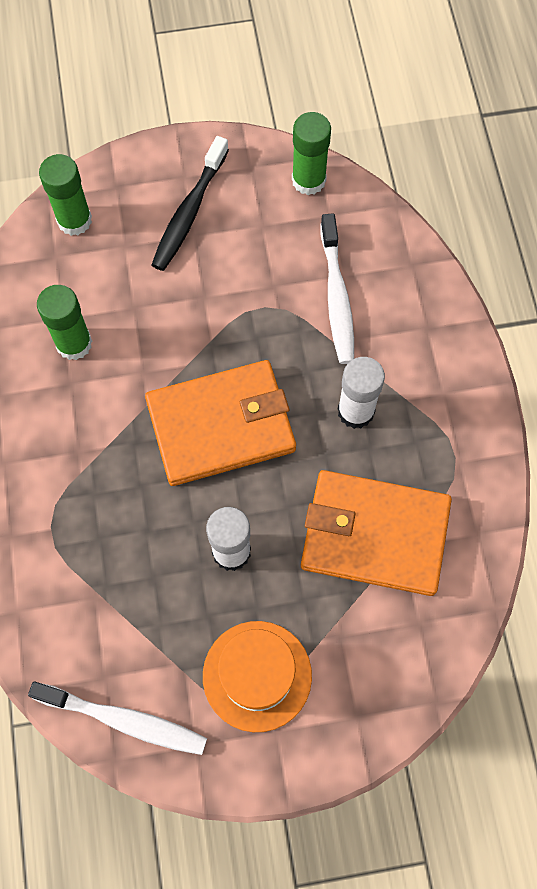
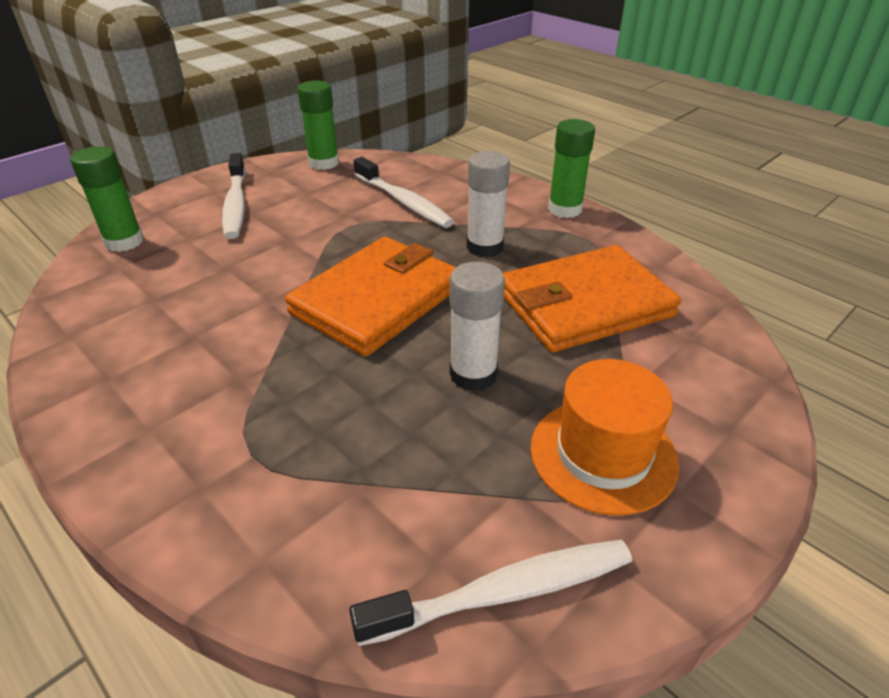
camera: 35 degrees left, 30 degrees down
green glue stick [37,285,92,360] -> green glue stick moved to [548,119,595,218]
black toothbrush [152,136,229,271] -> white toothbrush [222,153,246,239]

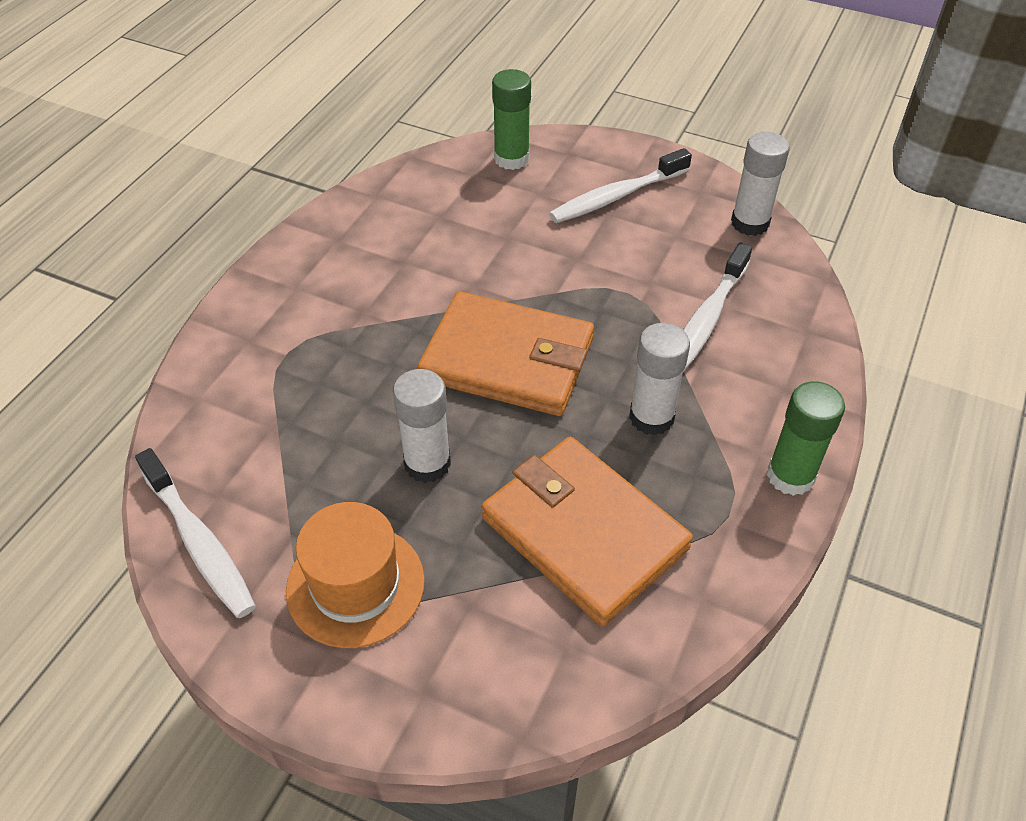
camera: 70 degrees right, 10 degrees up
green glue stick [297,80,339,170] -> white glue stick [731,132,790,236]

